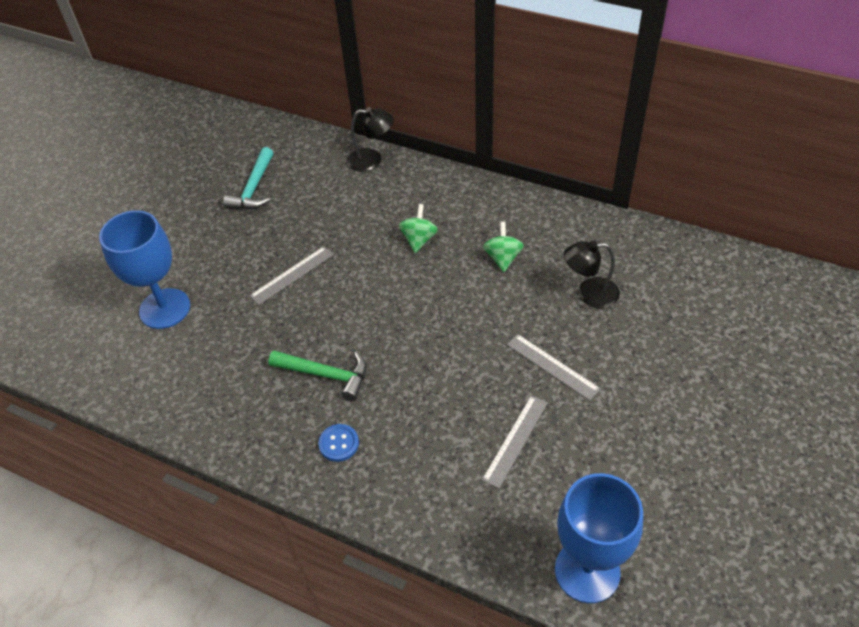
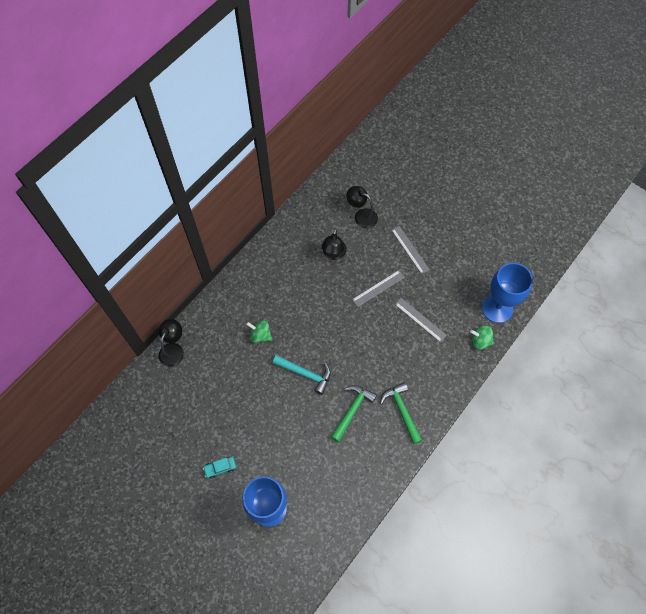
camera: 80 degrees left, 15 degrees up
turquoise hammer [223,147,273,209] -> turquoise hammer moved to [273,355,331,395]
grey ruler [249,246,334,305] -> grey ruler moved to [392,226,430,274]
blue button [318,424,359,462] -> green hammer [380,382,422,444]
green spinning top [483,222,524,272] -> green spinning top moved to [470,325,494,350]
none -> turquoise car [203,457,236,479]
none -> black lamp [346,186,378,229]

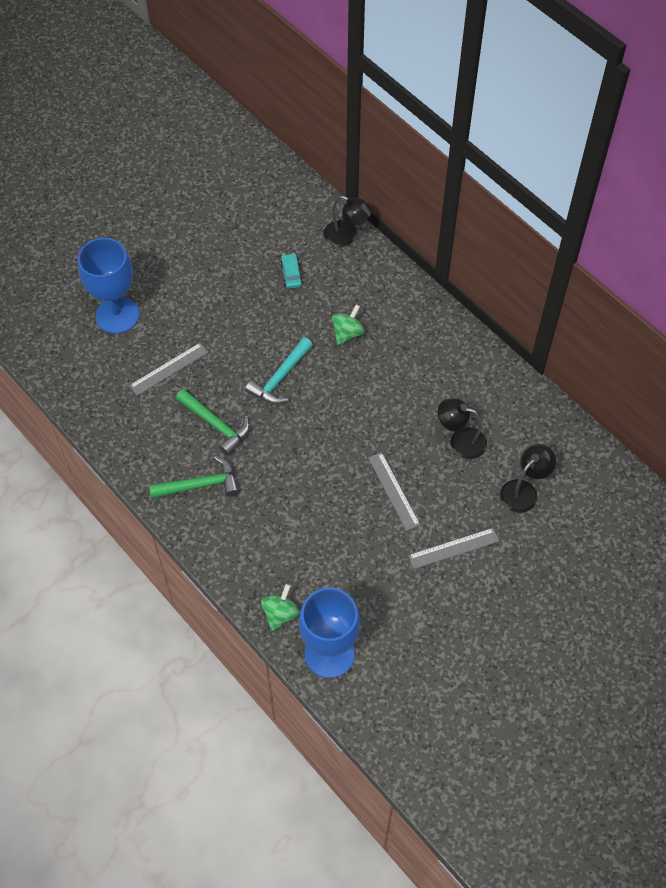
camera: 100 degrees right, 5 degrees down
turquoise car [203,457,236,479] -> turquoise car moved to [280,253,303,289]
grey ruler [395,298,447,342] -> grey ruler moved to [129,343,208,396]

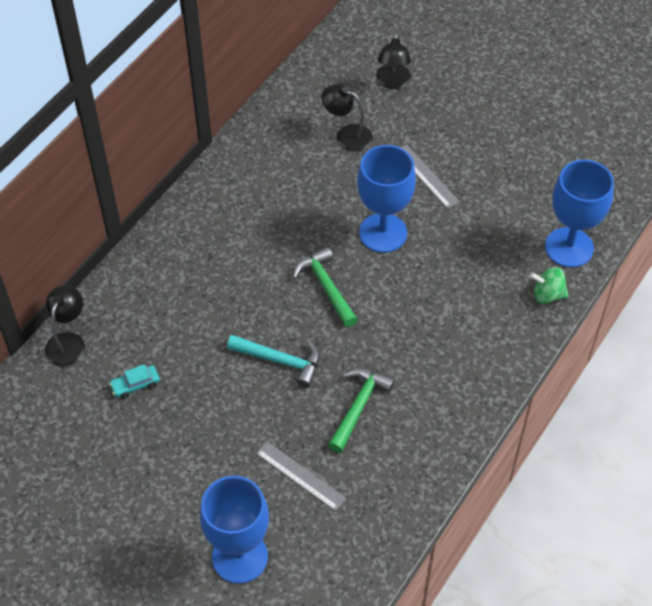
camera: 105 degrees left, 5 degrees down
green hammer [149,456,239,499] -> green hammer moved to [292,247,358,327]
green spinning top [332,304,364,345] -> none
grey ruler [368,452,420,531] -> blue goblet [357,145,416,253]
black lamp [438,398,487,459] -> black lamp moved to [376,32,411,89]

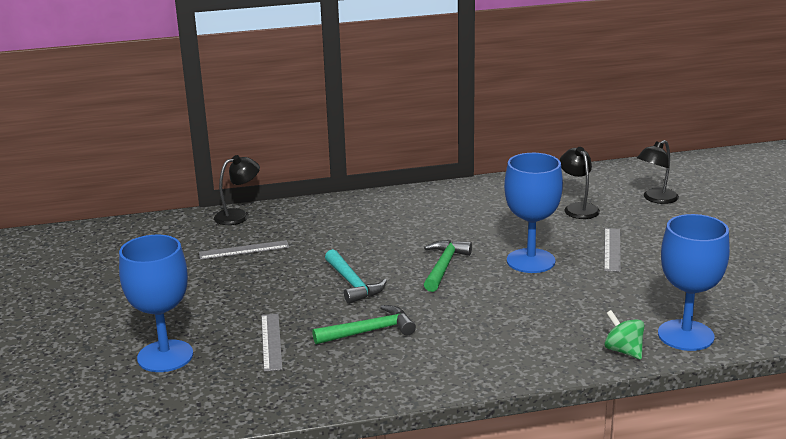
camera: 45 degrees right, 30 degrees down
turquoise car [109,364,160,399] -> grey ruler [199,240,289,260]

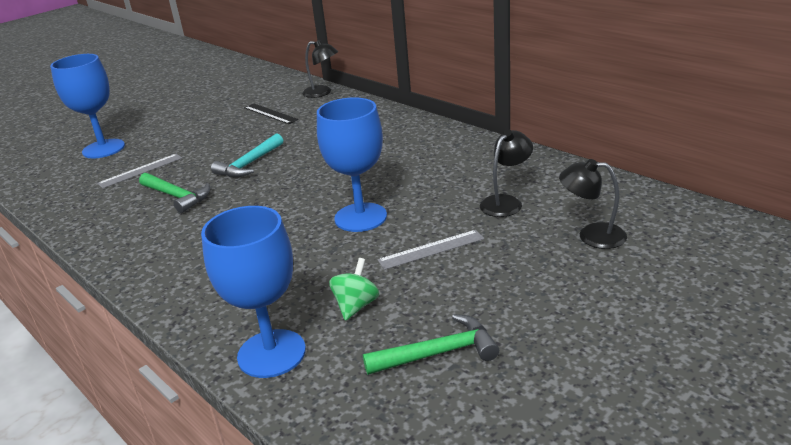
camera: 60 degrees right, 5 degrees up
grey ruler [199,240,289,260] -> black ruler [244,104,299,124]
green hammer [424,240,472,292] -> green hammer moved to [363,314,499,375]
green spinning top [604,310,644,360] -> green spinning top moved to [329,258,379,321]

